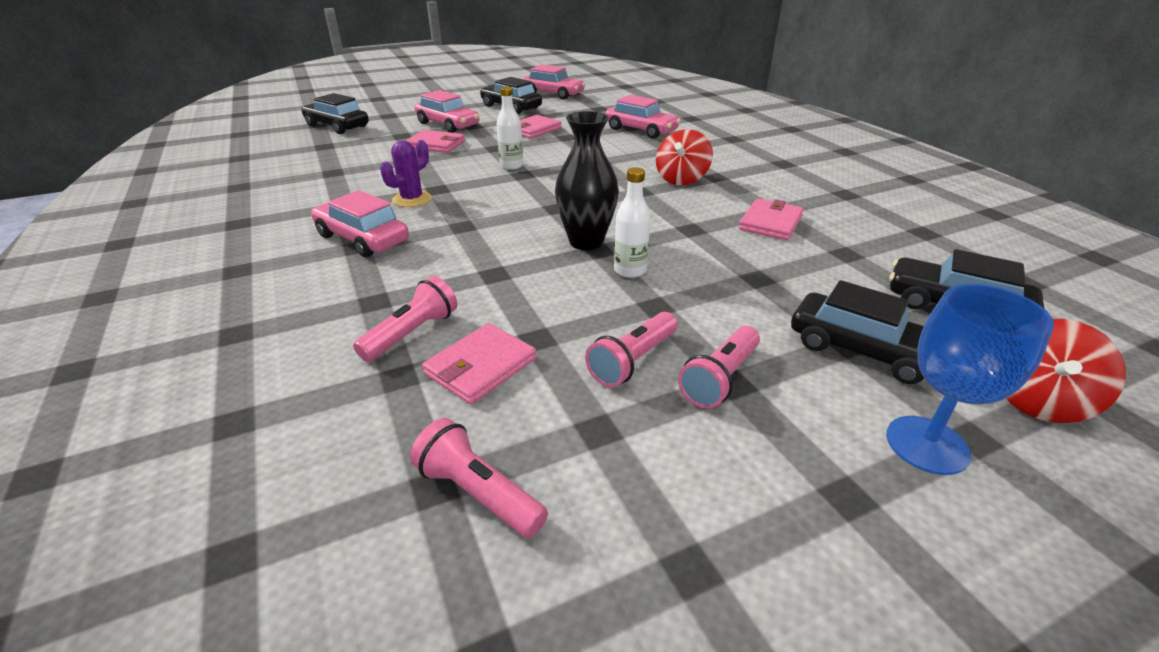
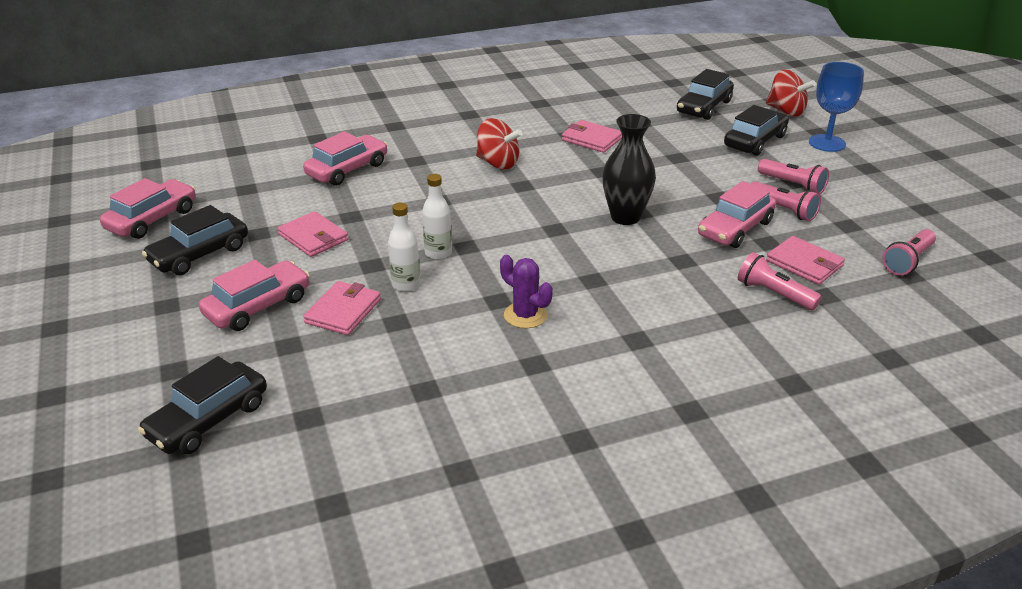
camera: 85 degrees left, 0 degrees up
pink car [311,190,409,257] -> pink car moved to [698,181,776,248]
white bottle [614,167,651,278] -> white bottle moved to [388,203,420,291]

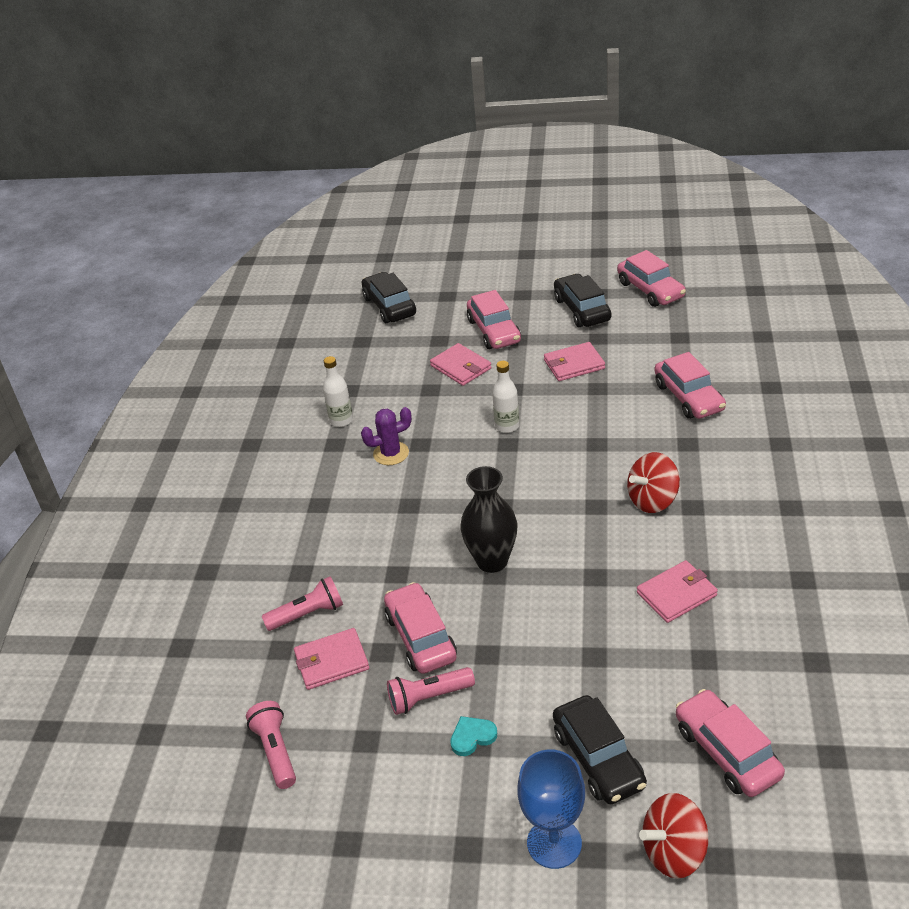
camera: 120 degrees right, 5 degrees up
white bottle [388,203,420,291] -> white bottle moved to [323,356,353,427]
black car [677,69,734,120] -> pink car [676,689,785,797]
pink flashlight [758,159,829,194] -> turquoise heart [450,716,497,756]

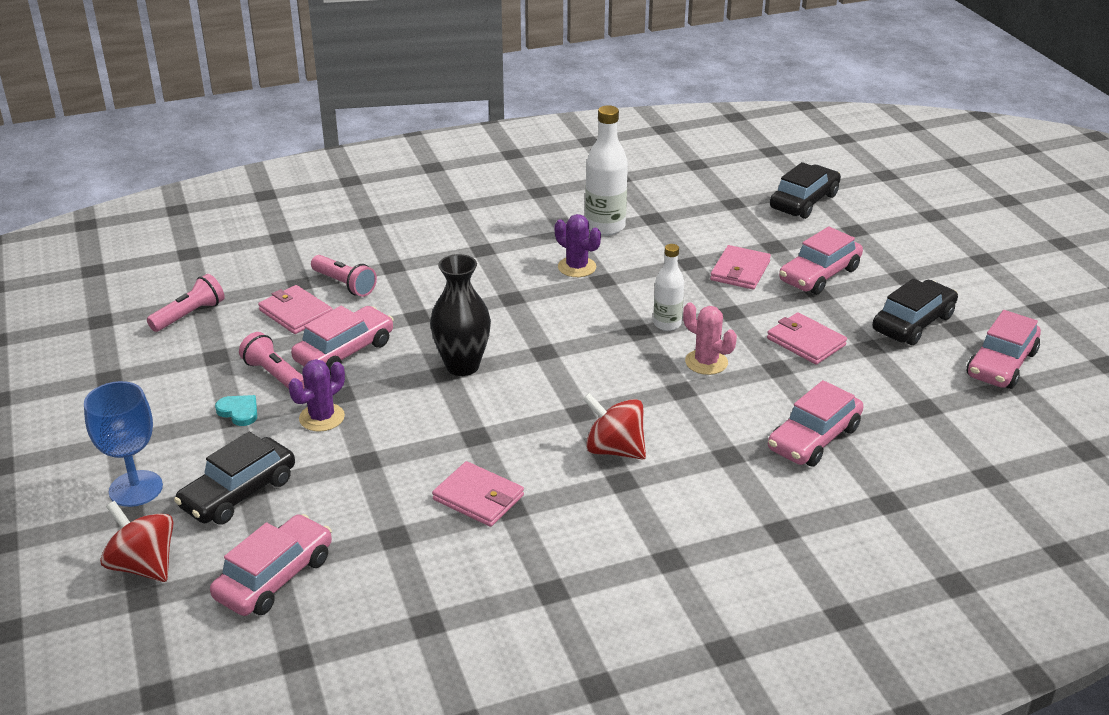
camera: 60 degrees right, 5 degrees down
white bottle [323,356,353,427] -> white bottle [585,105,628,235], size x1.59
none -> purple cactus [288,359,345,432]
none -> pink cactus [683,303,737,375]

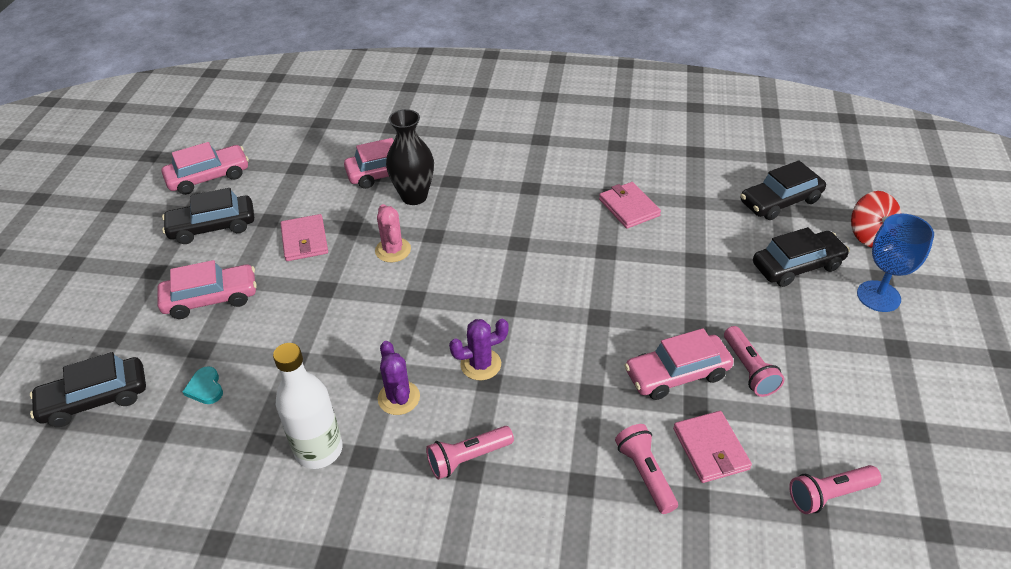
camera: 150 degrees left, 10 degrees up
pink car [210,514,332,616] -> black car [740,160,826,220]
turquoise heart [215,395,257,426] -> turquoise heart moved to [182,366,223,404]
purple cactus [288,359,345,432] -> purple cactus moved to [449,319,509,380]
black vase [430,254,491,376] -> black vase moved to [386,109,434,205]
red spinning top [583,393,646,460] -> none
white bottle [653,244,684,331] -> none
pink wallet [710,245,771,290] -> none
none -> pink flashlight [426,426,514,480]

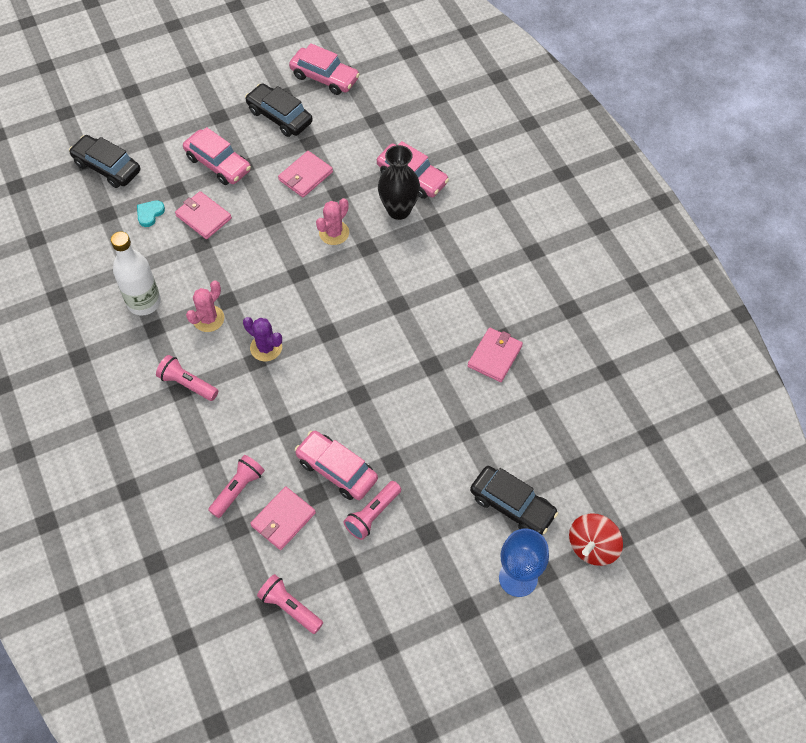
camera: 55 degrees right, 15 degrees up
purple cactus [378,341,420,415] -> pink cactus [186,281,224,332]
black car [740,160,826,220] -> none
none -> pink wallet [175,191,232,239]

